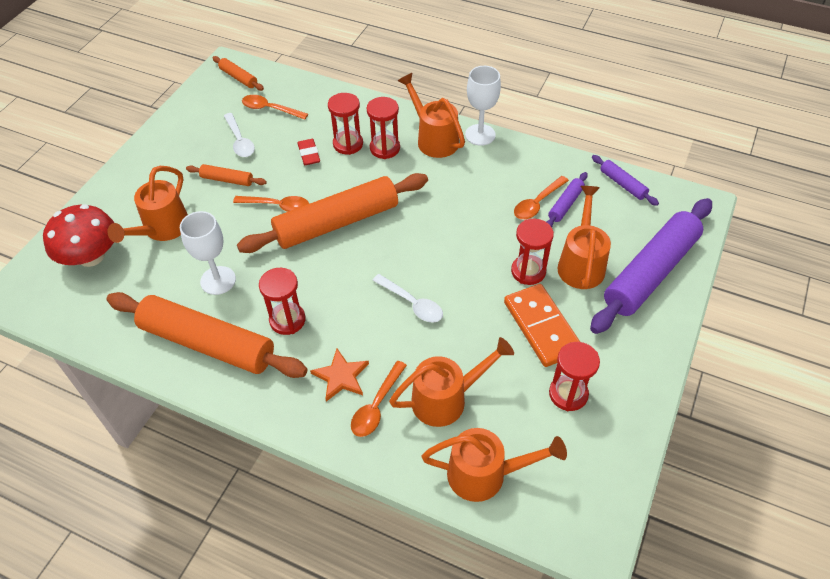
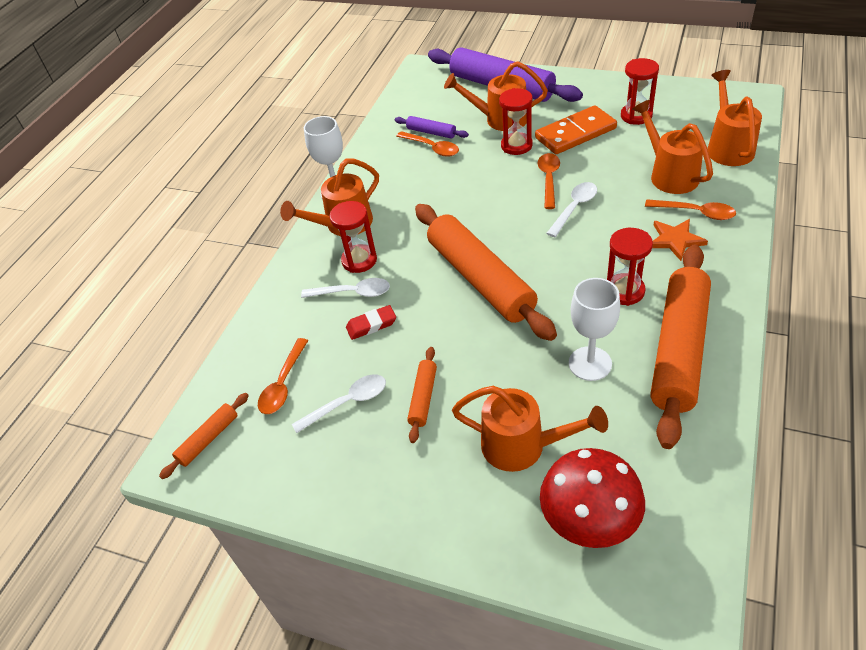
camera: 90 degrees left, 5 degrees down
orange spoon [233,196,309,212] -> orange spoon moved to [538,153,560,209]
red hourglass [328,93,363,155] -> white spoon [301,278,390,298]
purple rolling pin [592,155,659,206] -> none

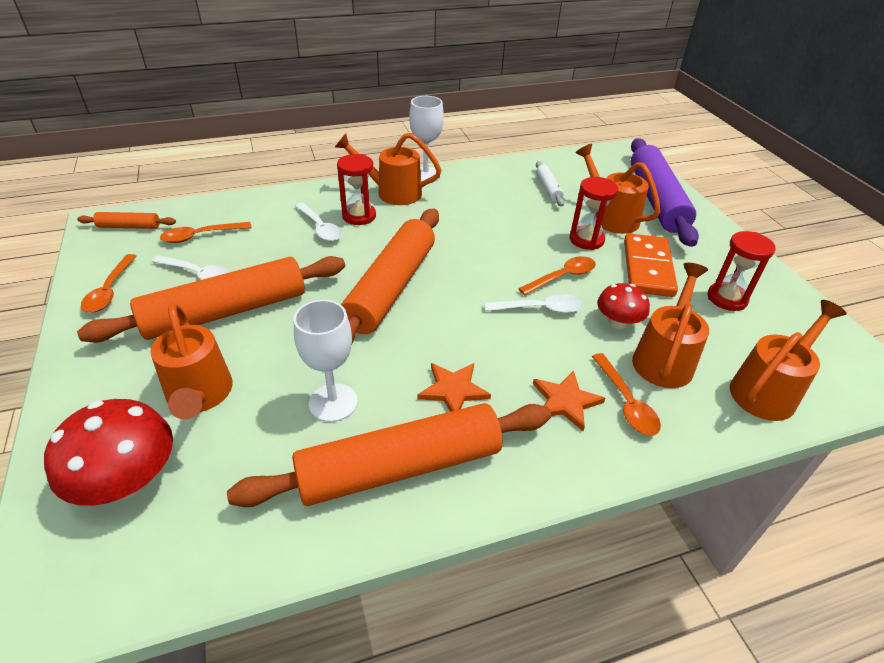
camera: 45 degrees right, 5 degrees down
red eraser [346,305,396,340] -> none
purple rolling pin [395,116,469,139] -> white rolling pin [536,161,565,206]
orange spoon [396,131,459,157] -> orange spoon moved to [81,254,137,313]
orange rolling pin [407,347,437,443] -> orange rolling pin [77,256,345,343], size x2.27
orange domino [535,105,617,154] -> orange domino turned 75 degrees clockwise [624,233,678,297]
red hourglass [607,228,653,306] -> orange star [418,363,491,412]
none -> red mushroom [597,283,650,329]

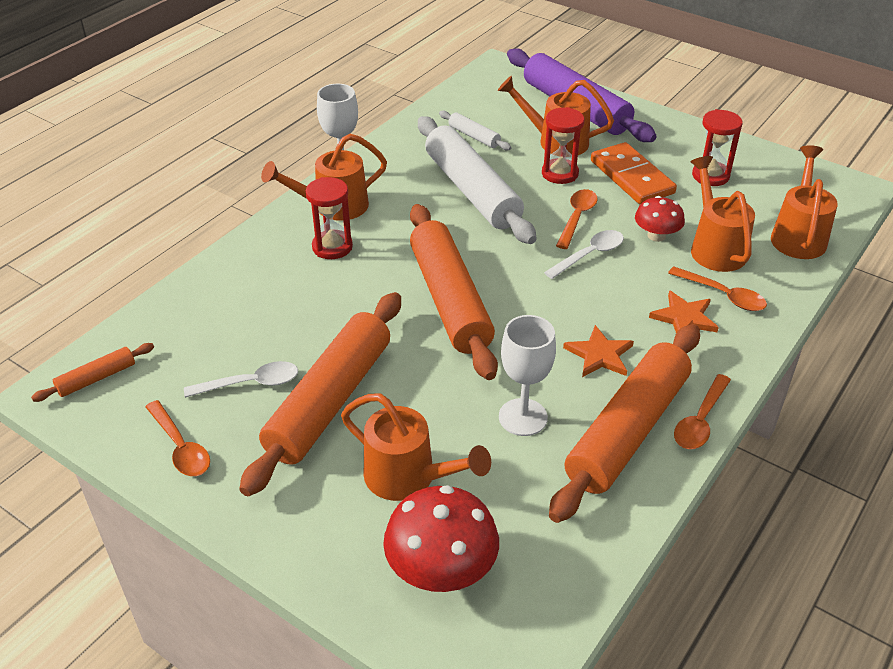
camera: 35 degrees left, 0 degrees up
orange spoon [160,222,252,243] -> orange spoon moved to [674,374,731,449]
white spoon [295,202,342,241] -> none
none -> white rolling pin [418,116,536,244]

